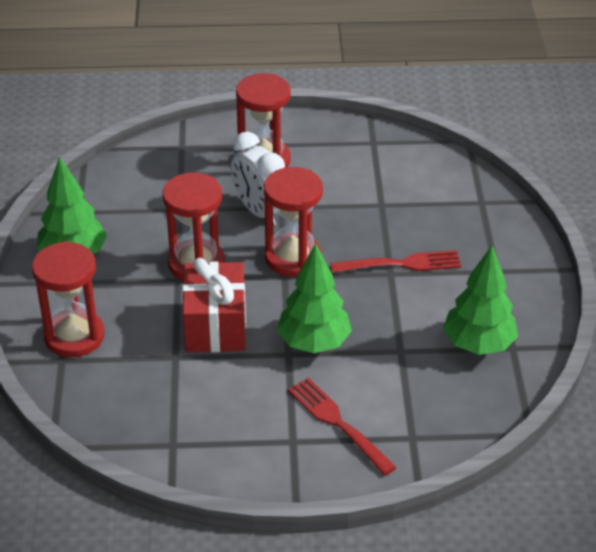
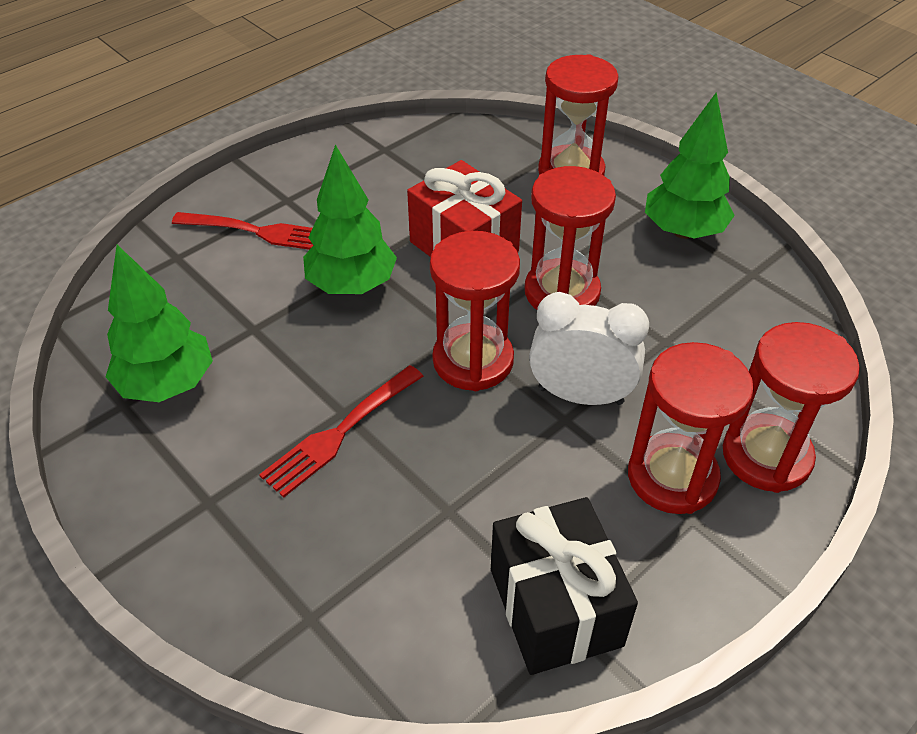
camera: 140 degrees right, 5 degrees up
none -> black gift [491,497,638,675]
none -> red hourglass [723,322,860,493]

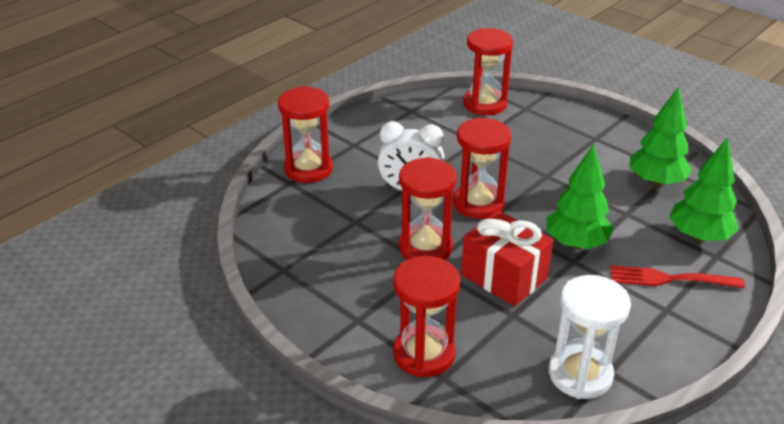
camera: 175 degrees right, 10 degrees down
red fork [259,365,423,498] -> none
black gift [491,497,638,675] -> none
red hourglass [628,342,754,514] -> red hourglass moved to [463,28,513,115]
green tree [645,92,735,239] -> green tree moved to [669,137,739,242]
none -> white hourglass [549,275,631,399]

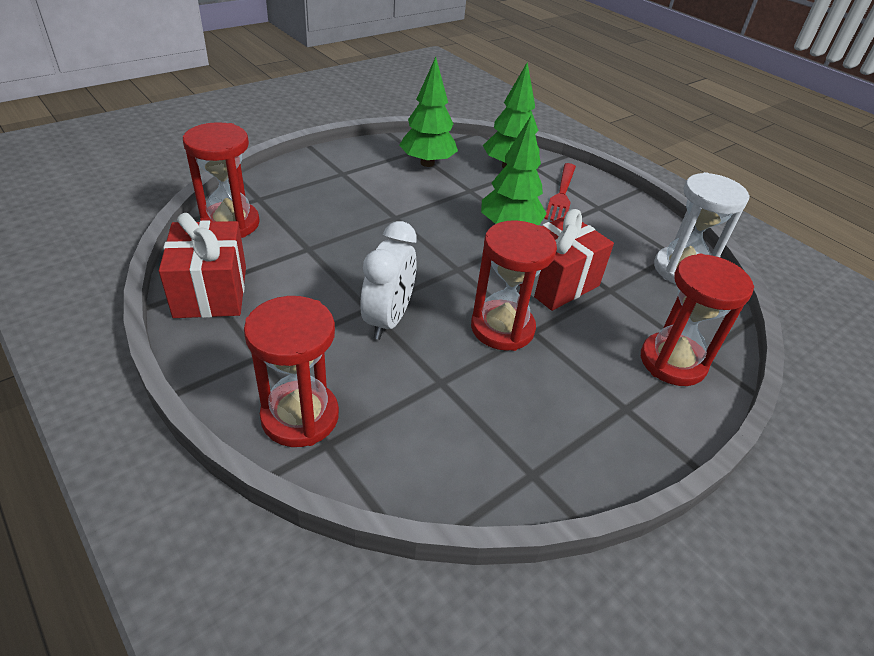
camera: 85 degrees left, 5 degrees up
red hourglass [453,117,511,219] -> none
none -> red gift [159,213,246,318]

